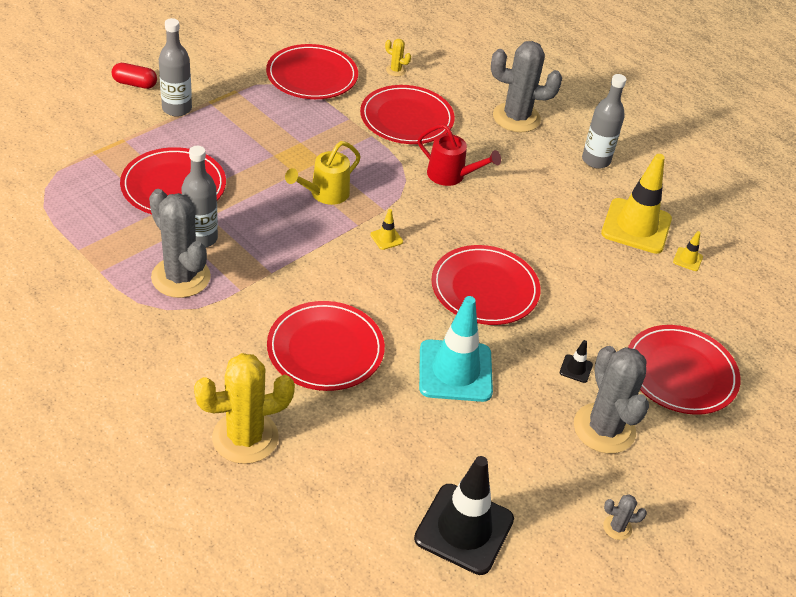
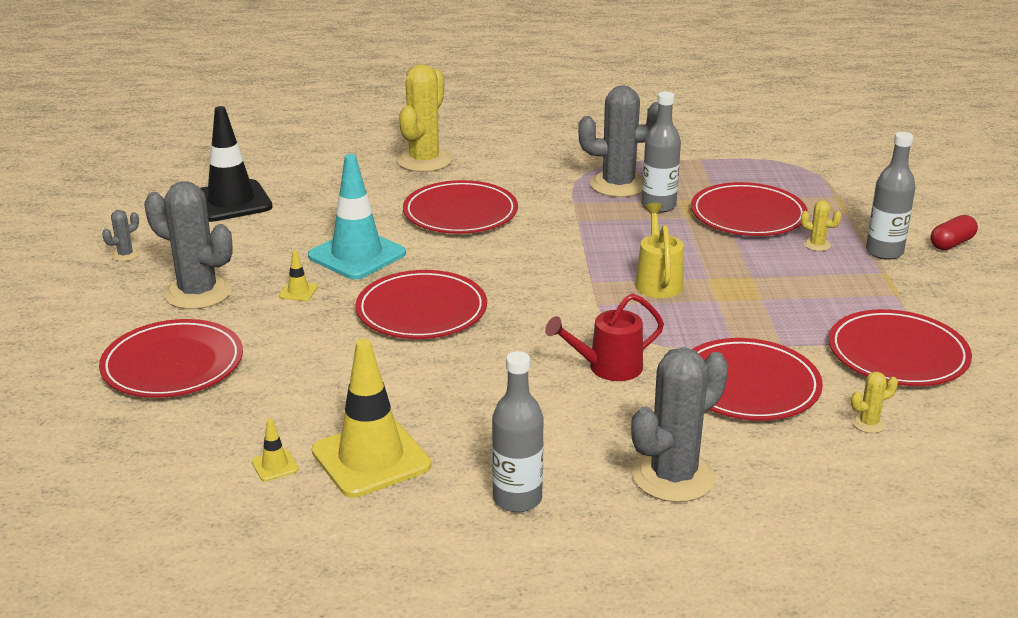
camera: 135 degrees right, 15 degrees down
yellow traffic cone [370,209,403,250] -> yellow traffic cone moved to [279,251,318,301]
black traffic cone [560,340,593,383] -> none
none -> yellow cactus [801,200,842,251]

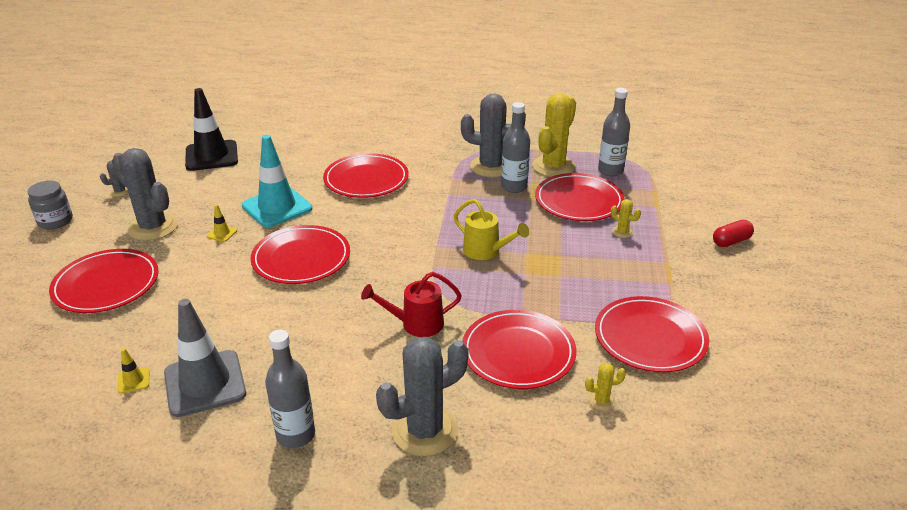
camera: 10 degrees right, 5 degrees up
yellow traffic cone [312,339,431,498] -> grey traffic cone [164,299,246,417]
yellow cactus [397,64,452,172] -> yellow cactus moved to [532,93,576,177]
yellow watering can [635,203,684,298] -> yellow watering can turned 120 degrees clockwise [454,199,529,260]
grey bottle [866,132,916,260] -> grey bottle moved to [598,88,630,176]
none -> grey jar [28,181,73,229]

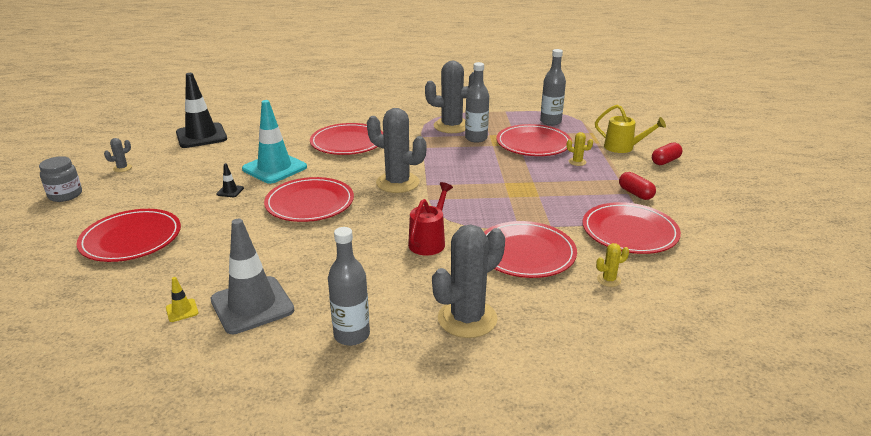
camera: 10 degrees left, 5 degrees down
grey cactus [112,148,178,241] -> grey cactus moved to [367,108,426,193]
yellow traffic cone [207,204,237,242] -> black traffic cone [216,163,244,197]
red watering can [361,272,462,337] -> red watering can turned 135 degrees clockwise [408,182,453,256]
yellow watering can [454,199,529,260] -> yellow watering can moved to [595,104,666,153]
yellow cactus [532,93,576,177] -> none
none -> red capsule [619,172,656,200]

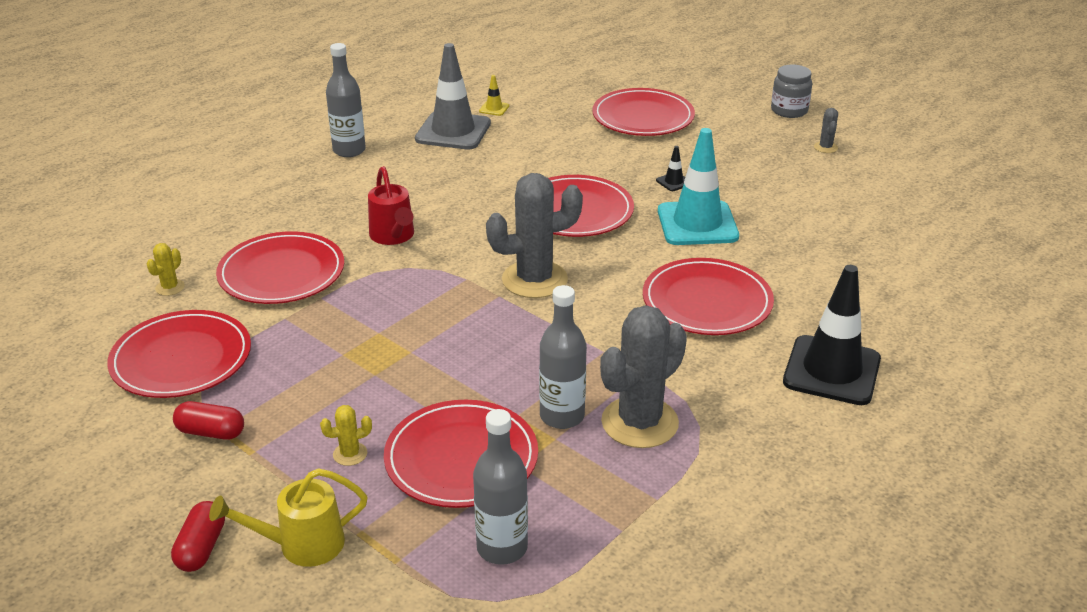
camera: 135 degrees right, 5 degrees up
black traffic cone [176,73,227,148] -> black traffic cone moved to [783,265,881,405]
grey cactus [432,224,505,338] -> none

